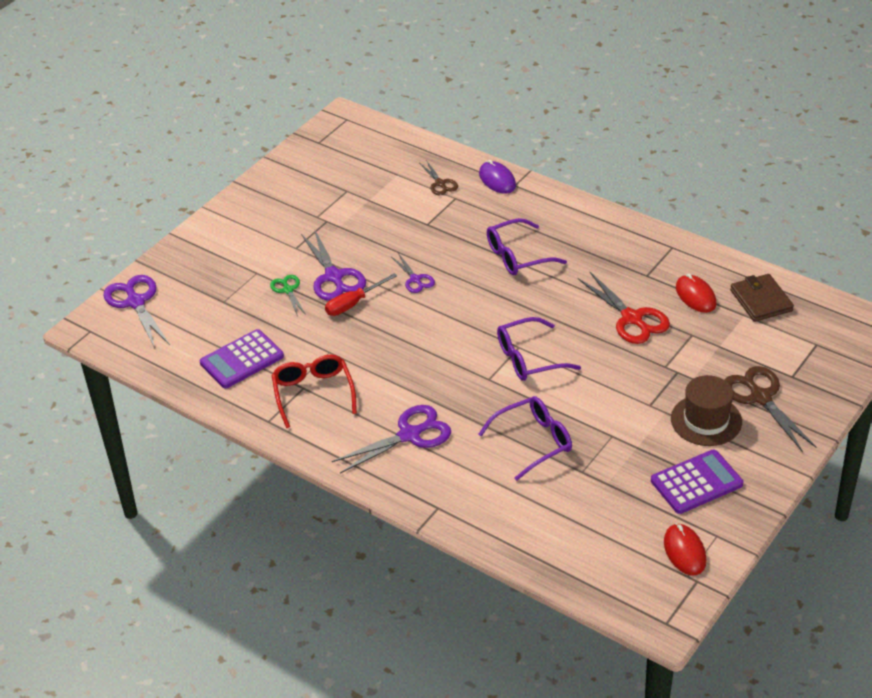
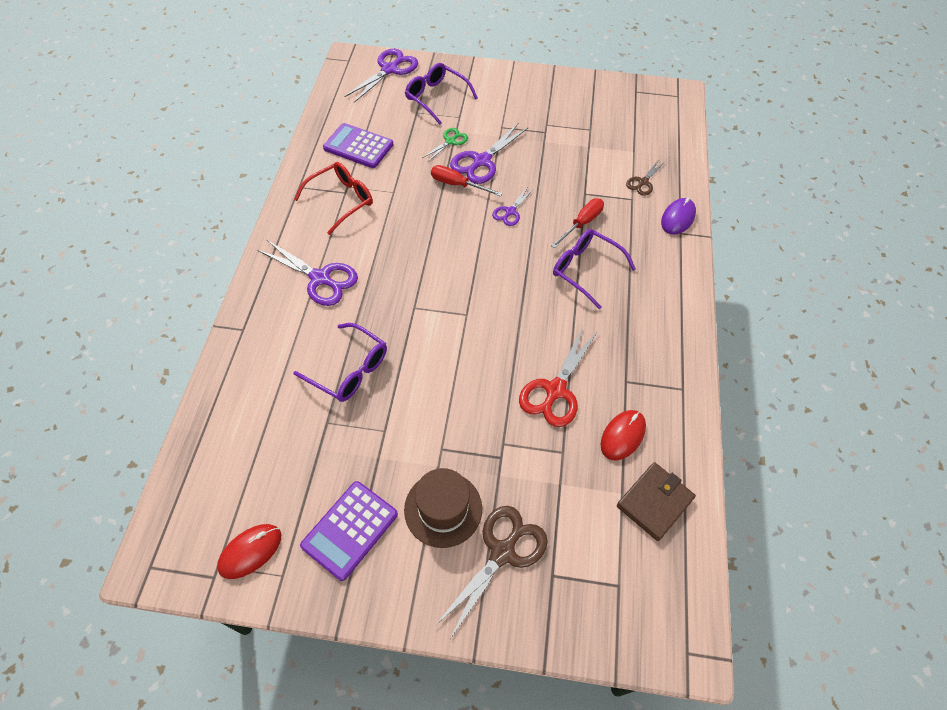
camera: 60 degrees right, 15 degrees up
purple glasses [497,317,581,381] -> purple glasses moved to [405,63,478,124]
purple calculator [651,450,743,514] -> purple calculator turned 90 degrees clockwise [300,481,398,581]
none -> red screwdriver [551,198,604,248]

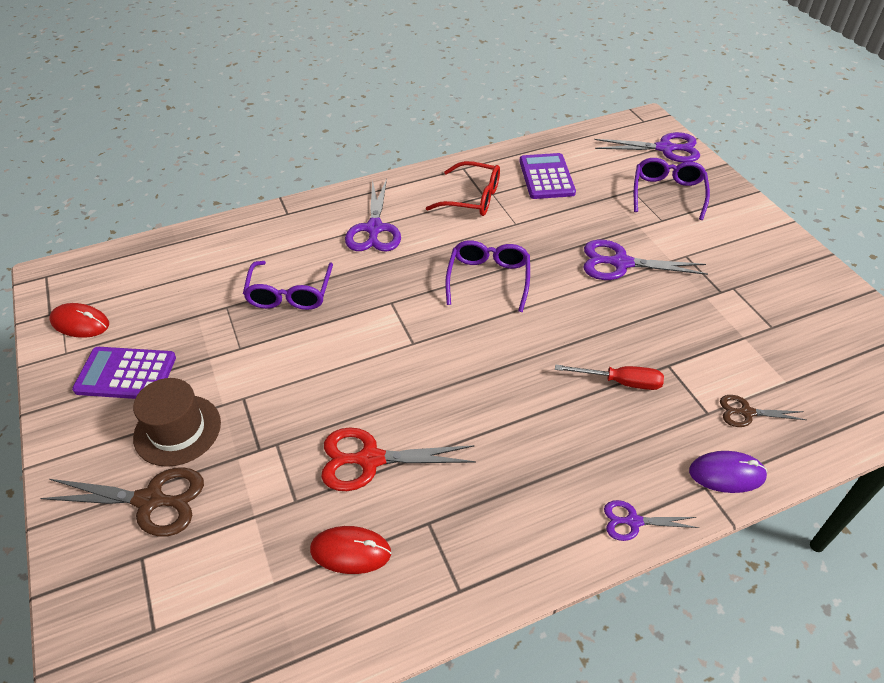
camera: 60 degrees right, 10 degrees down
green scissors [422,128,468,162] -> none
red screwdriver [431,165,503,197] -> none
purple scissors [492,186,535,226] -> purple scissors moved to [604,500,699,541]
purple glasses [553,229,636,309] -> purple glasses moved to [445,240,530,312]
brown wallet [617,462,696,541] -> none

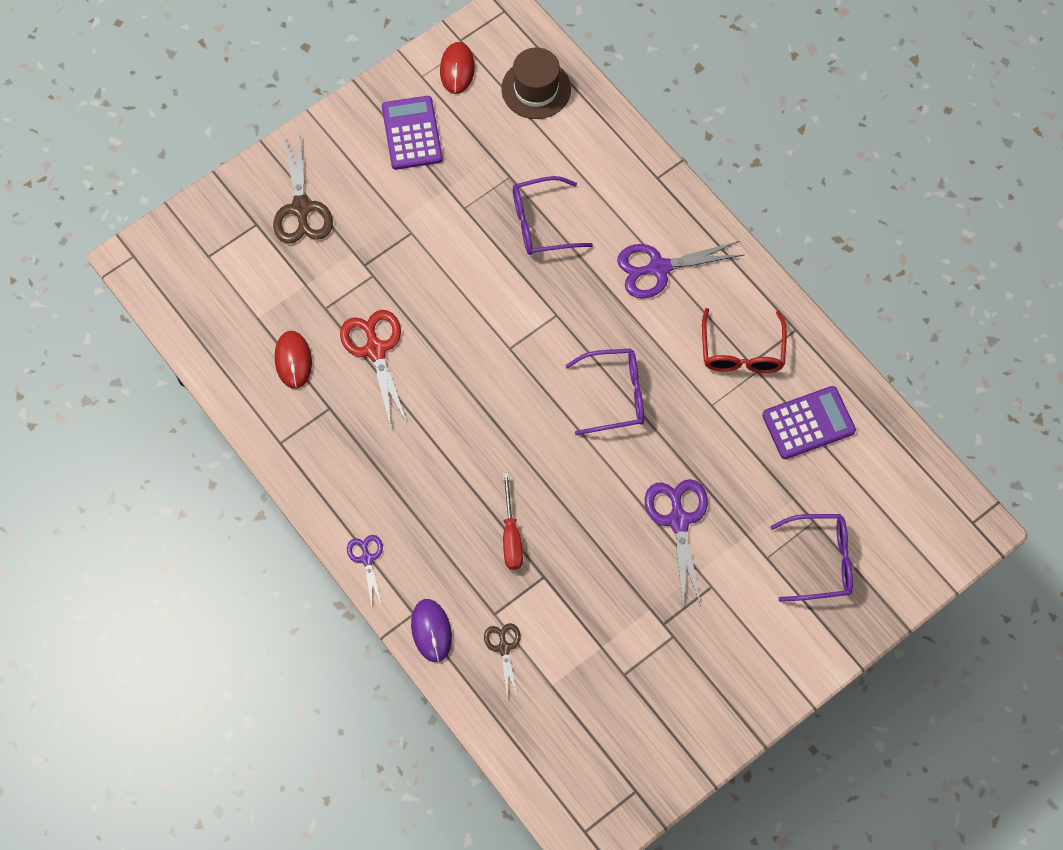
camera: 75 degrees right, 20 degrees up
brown hat [133,378,221,467] -> brown hat moved to [501,47,571,119]
purple scissors [594,132,700,163] -> none

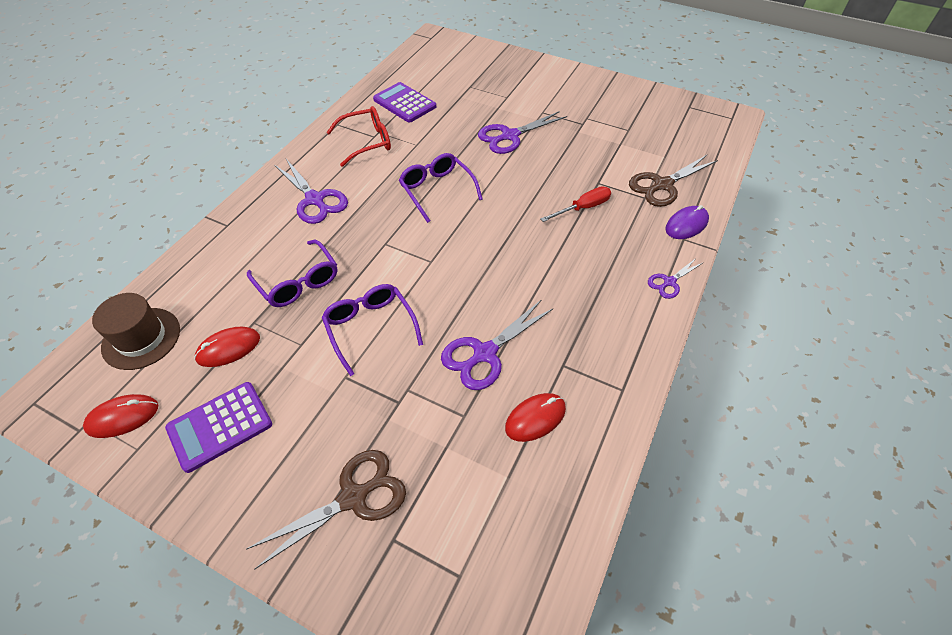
camera: 115 degrees left, 15 degrees down
red scissors [340,310,408,427] -> purple scissors [441,299,554,390]
brown scissors [484,623,520,700] -> brown scissors [629,155,718,207], size x1.77
purple glasses [770,514,853,602] -> purple glasses moved to [322,284,423,376]
none -> red mouse [194,326,260,367]

